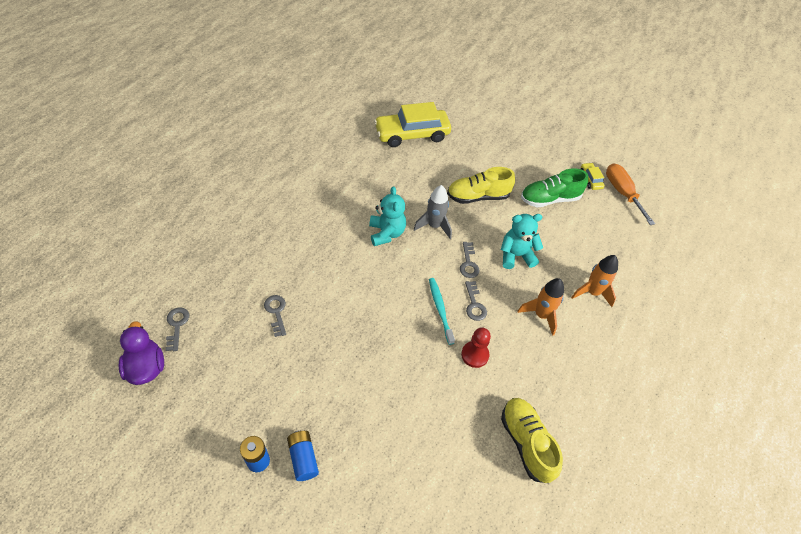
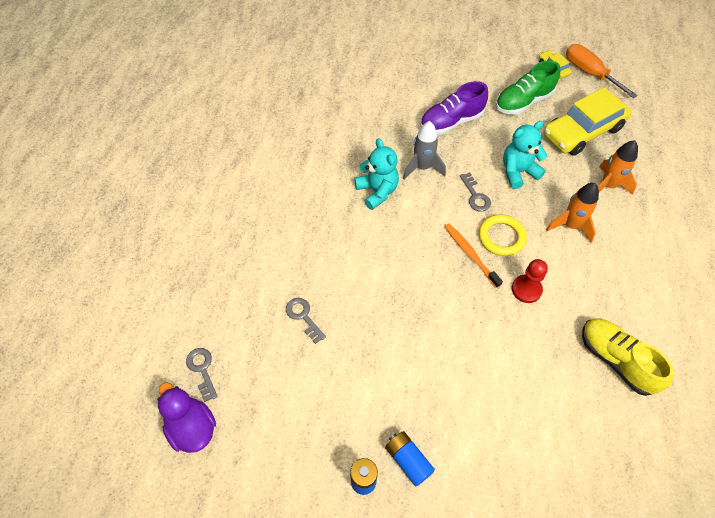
camera: 15 degrees left, 5 degrees up
yellow car [374,102,451,147] -> yellow car moved to [544,87,631,156]
turquoise toothbrush [429,278,455,345] -> orange toothbrush [445,224,503,288]
yellow shoe [447,167,515,204] -> purple shoe [420,81,488,135]
grey key [465,281,487,321] -> yellow ring [479,215,527,256]

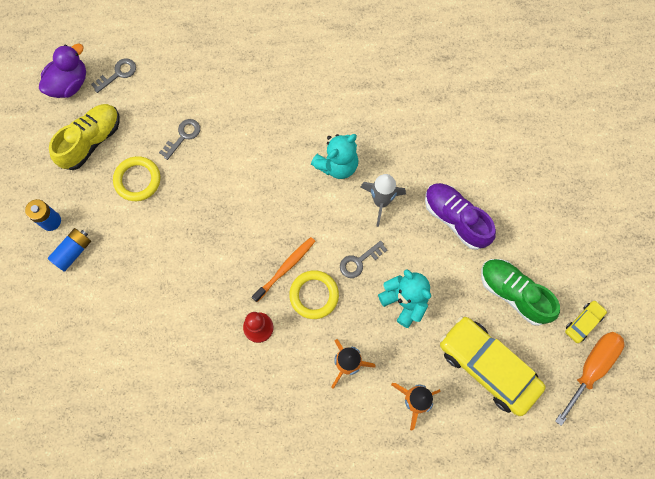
camera: 75 degrees right, 15 degrees up
yellow shoe [582,318,674,396] -> yellow shoe moved to [49,104,120,170]
none -> yellow ring [113,156,160,201]

